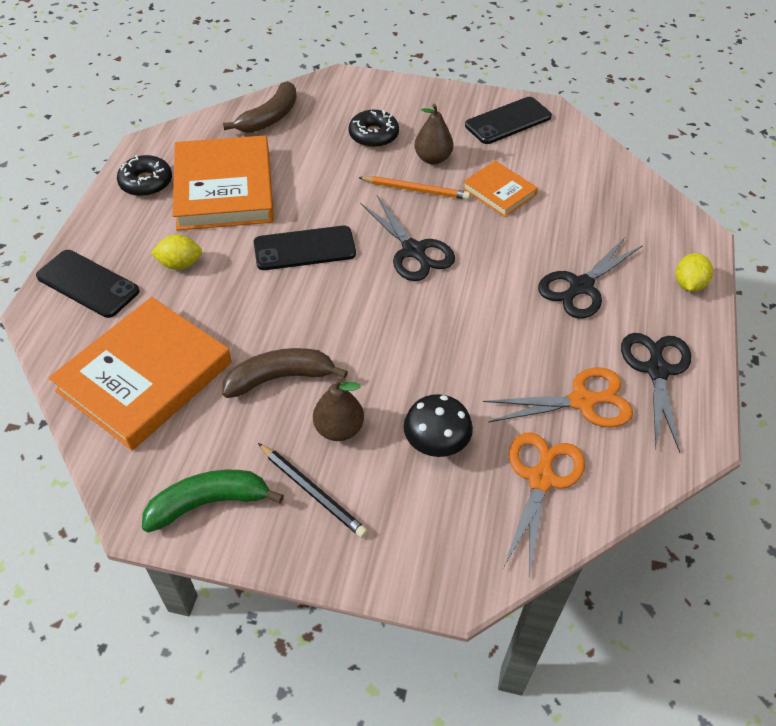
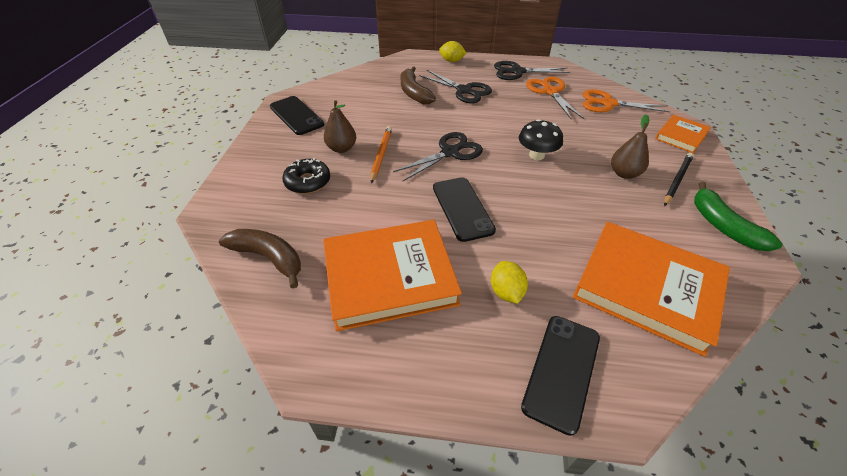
camera: 95 degrees left, 5 degrees down
black donut [117,155,172,197] -> none
brown banana [222,348,348,398] -> brown banana moved to [400,67,436,104]
black mushroom [404,394,473,457] -> black mushroom moved to [519,119,563,160]
orange book [462,161,538,217] -> orange book moved to [655,115,711,153]

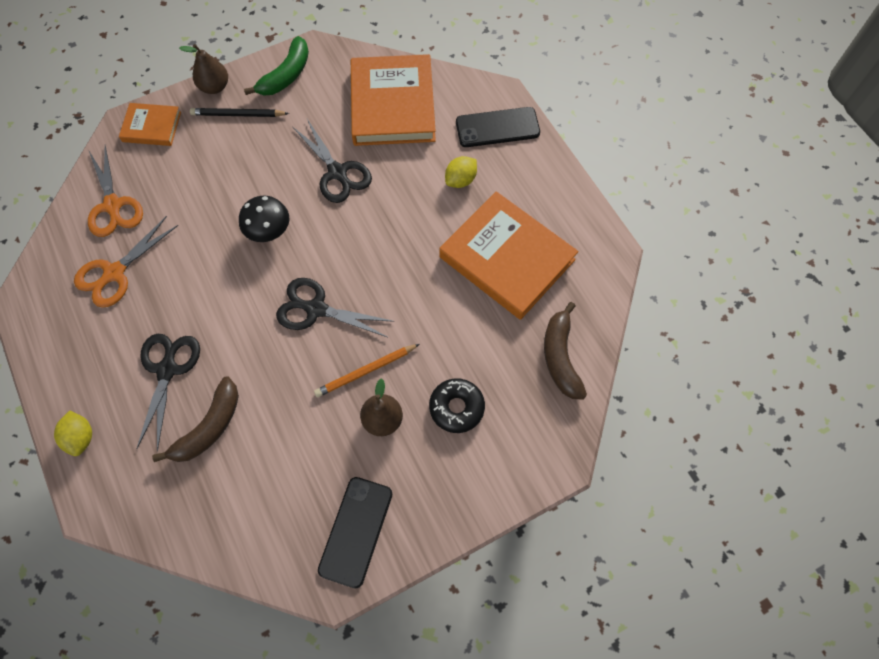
camera: 125 degrees left, 20 degrees up
black phone [433,177,496,242] -> none
black scissors [494,61,571,80] -> black scissors moved to [293,119,372,203]
brown pear [611,114,649,179] -> brown pear moved to [179,44,228,94]

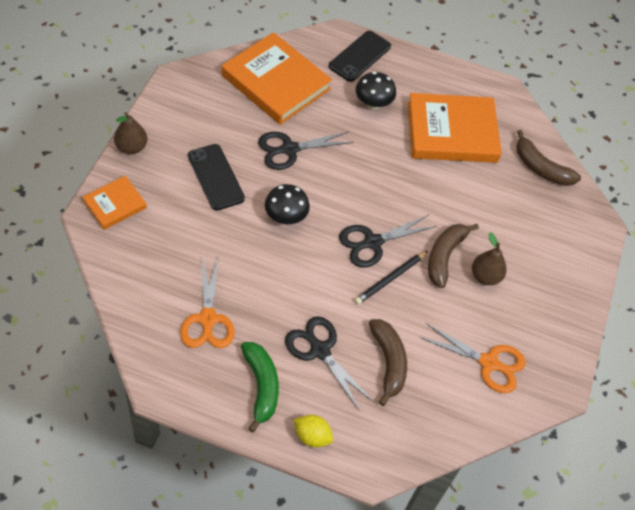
camera: 50 degrees left, 10 degrees down
orange scissors [88,145,143,237] -> orange scissors moved to [419,323,526,393]
black pencil [190,108,289,117] -> black pencil moved to [354,251,428,305]
green banana [244,36,309,95] -> green banana moved to [241,342,279,432]
black scissors [293,119,372,203] -> black scissors turned 150 degrees clockwise [258,131,354,170]
orange pencil [314,344,419,397] -> brown banana [428,224,479,288]
black phone [318,477,392,588] -> black phone moved to [188,144,245,211]
black donut [429,378,485,433] -> none
yellow lemon [445,156,477,188] -> black mushroom [356,72,396,109]

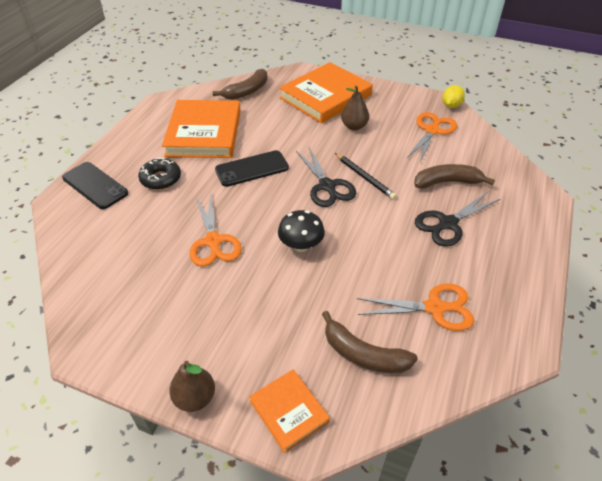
camera: 80 degrees left, 10 degrees down
black phone [188,144,245,211] -> black phone moved to [215,150,289,187]
orange book [222,32,332,125] -> orange book moved to [279,62,373,123]
green banana [241,342,279,432] -> none
black scissors [258,131,354,170] -> orange scissors [189,194,242,267]
yellow lemon [294,415,333,448] -> yellow lemon moved to [442,85,465,108]
black mushroom [356,72,396,109] -> black donut [138,158,181,190]
brown banana [428,224,479,288] -> brown banana moved to [322,311,418,373]

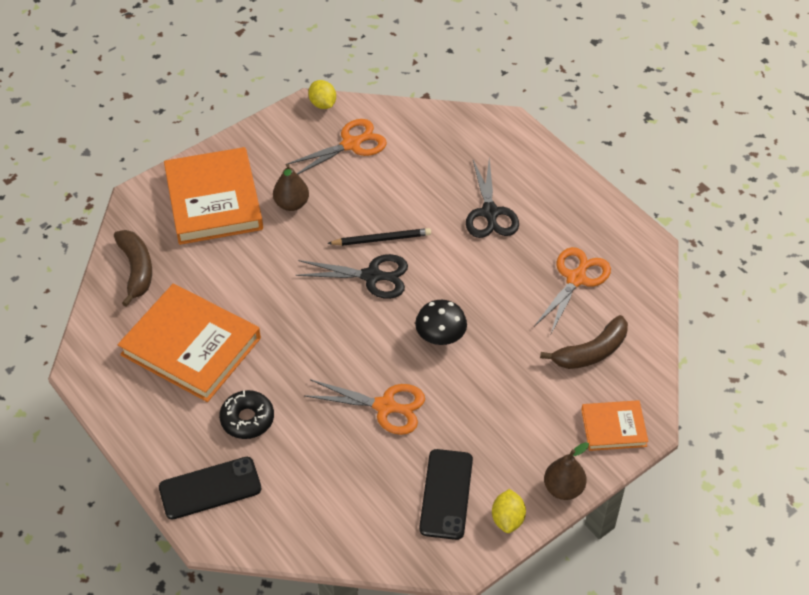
camera: 60 degrees left, 5 degrees up
black phone [215,150,289,187] -> black phone moved to [419,449,473,540]
orange scissors [406,112,457,163] -> orange scissors turned 90 degrees clockwise [285,119,387,174]
brown banana [414,164,495,189] -> none
none -> yellow lemon [492,489,526,533]

